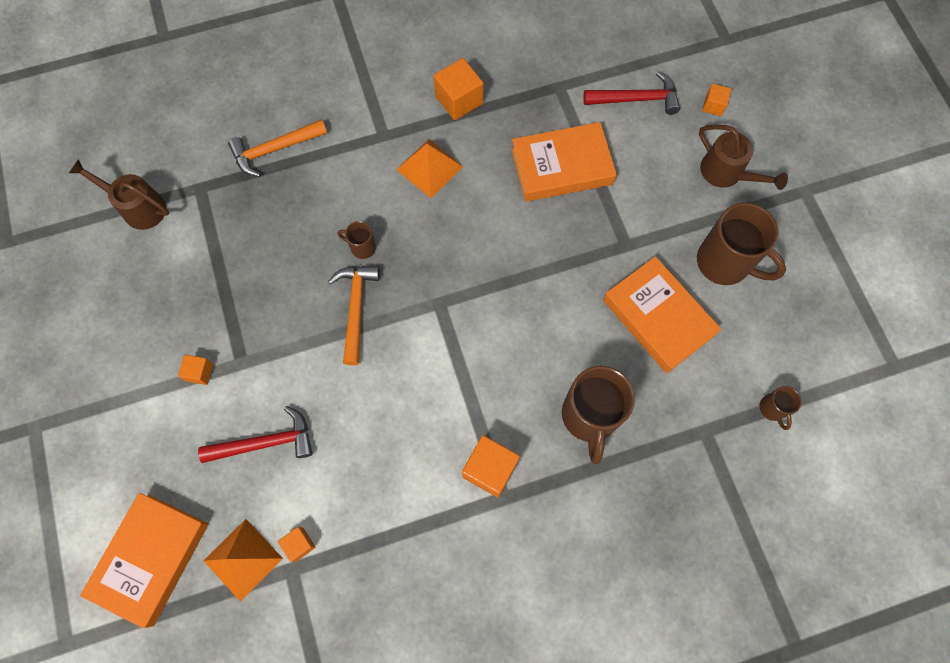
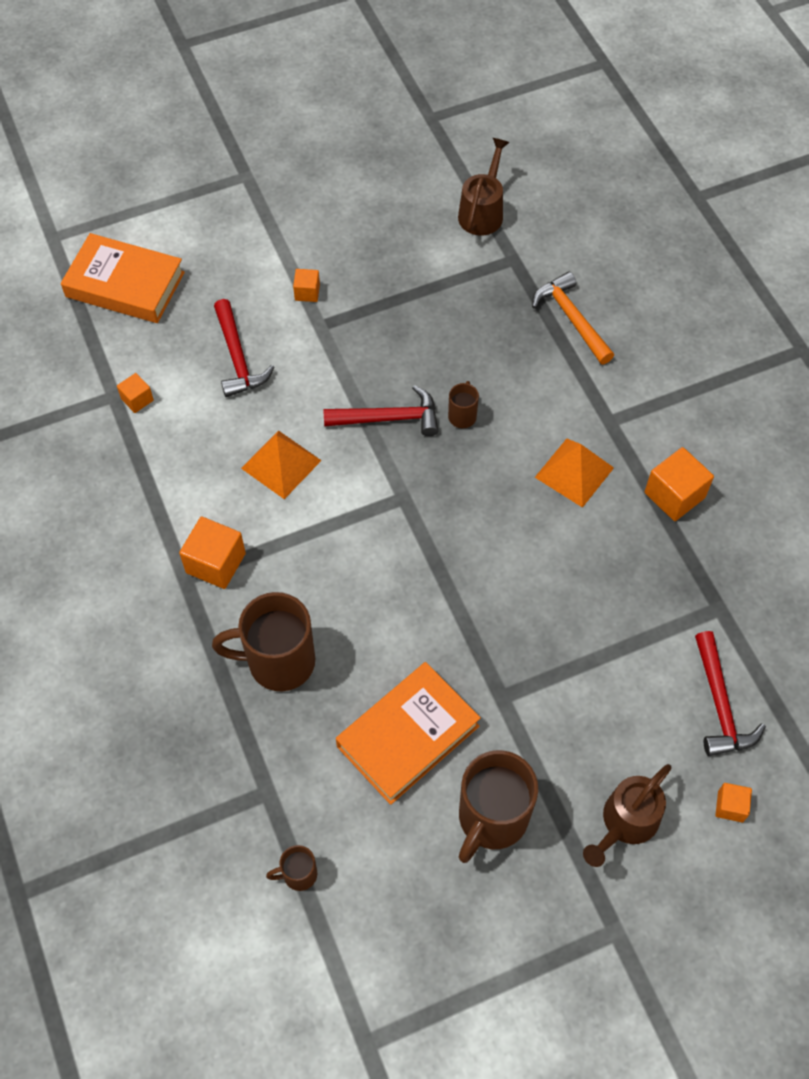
camera: 85 degrees right, 10 degrees down
orange pyramid [204,519,283,602] -> orange pyramid moved to [241,430,322,499]
orange hammer [328,266,380,365] -> red hammer [323,385,439,436]
orange book [511,122,617,202] -> none

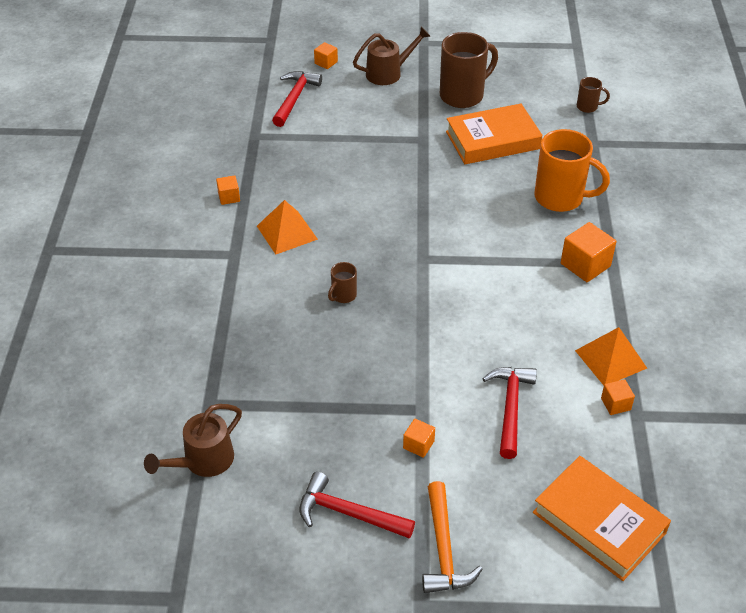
camera: 155 degrees left, 15 degrees down
brown mug [212,592,315,691] -> orange mug [534,129,610,212]
orange pyramid [241,430,322,499] -> orange pyramid moved to [575,327,647,385]
red hammer [323,385,439,436] -> red hammer moved to [300,472,415,539]
orange hammer [532,272,614,364] -> orange hammer moved to [422,481,483,593]
orange cube [645,447,714,521] -> orange cube [216,175,240,205], size x0.56

